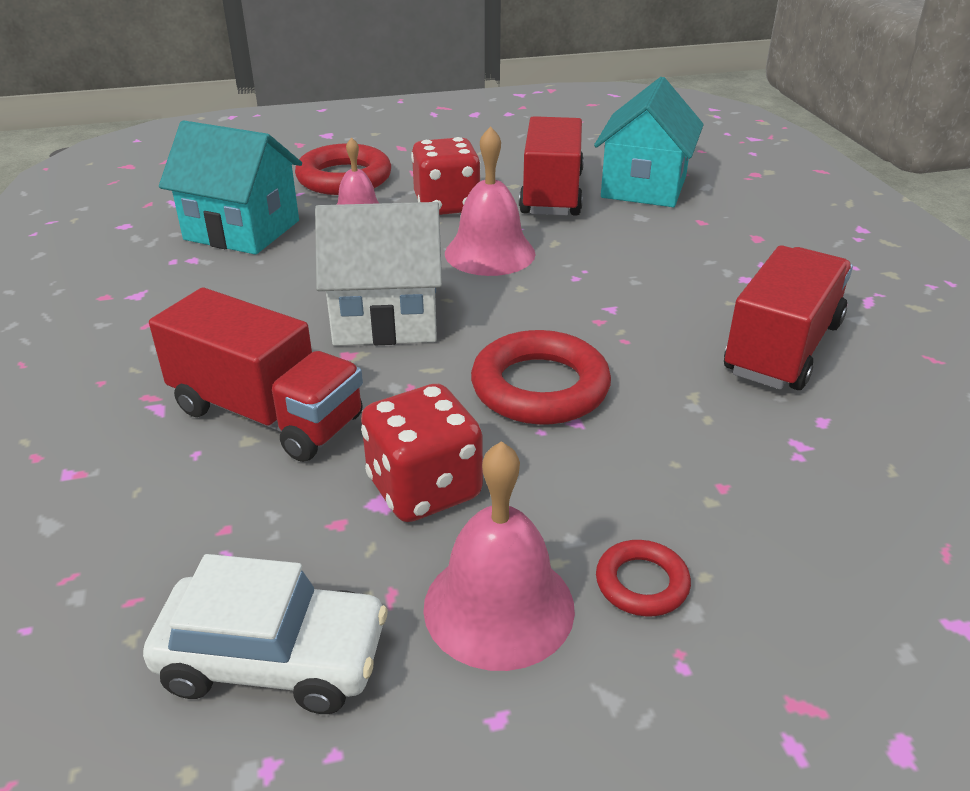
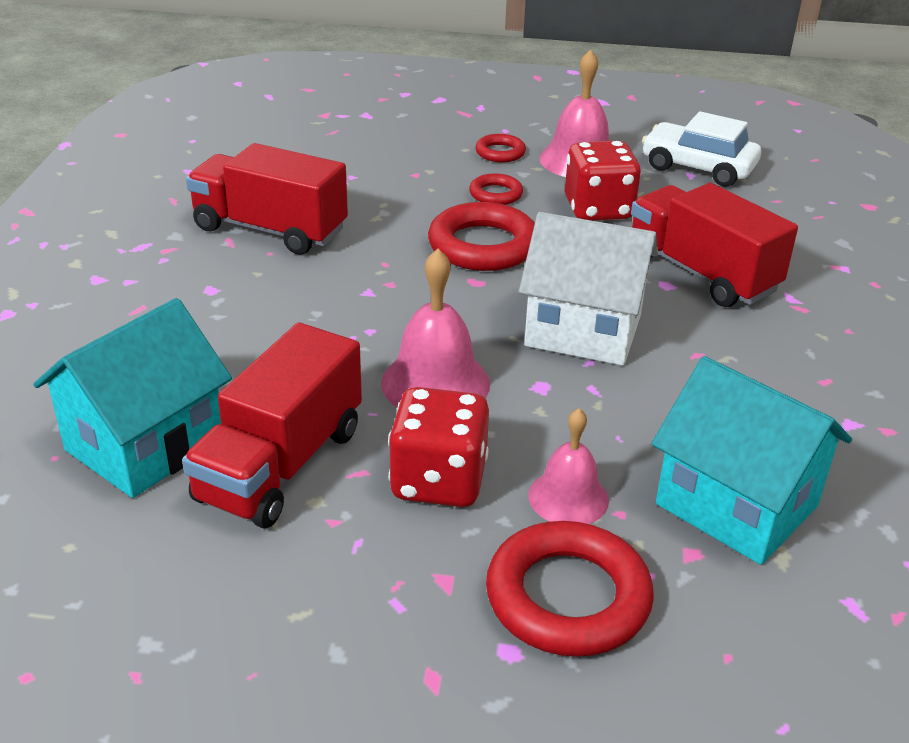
camera: 160 degrees left, 0 degrees up
red truck [724,245,853,390] -> red truck turned 60 degrees clockwise [186,143,348,254]
none -> red ring [469,173,523,205]

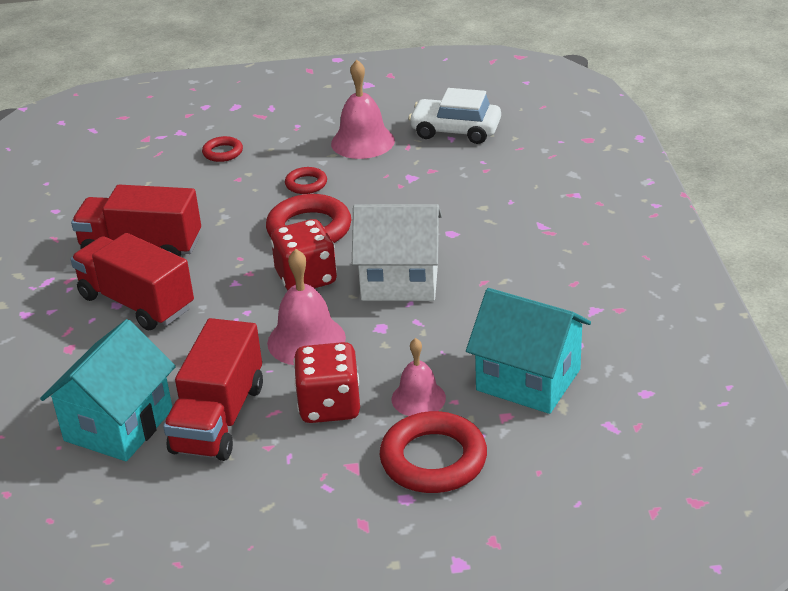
camera: 10 degrees left, 0 degrees up
red ring [475,134,526,162] -> red ring moved to [202,136,243,162]
red dice [565,141,641,221] -> red dice moved to [271,219,337,291]
red truck [631,183,798,307] -> red truck moved to [71,233,194,331]

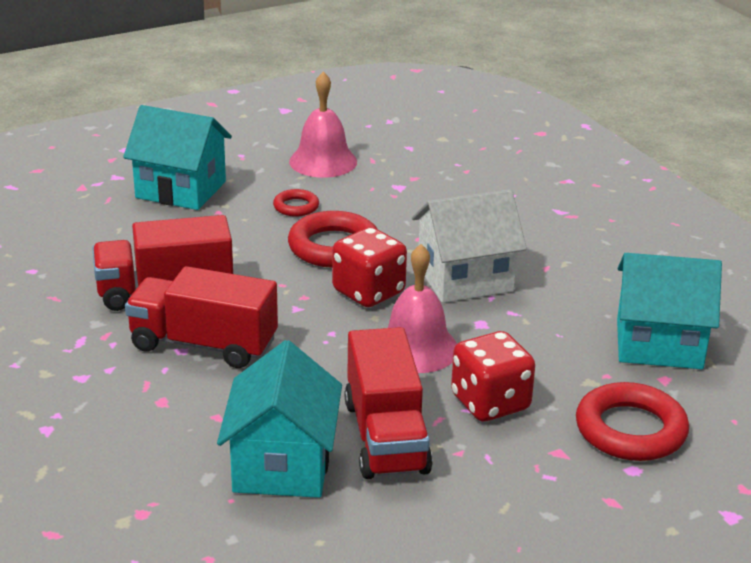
camera: 25 degrees left, 5 degrees down
red ring [202,136,243,162] -> turquoise house [123,105,232,210]
pink bell [392,338,446,416] -> none
white car [408,88,501,144] -> none

